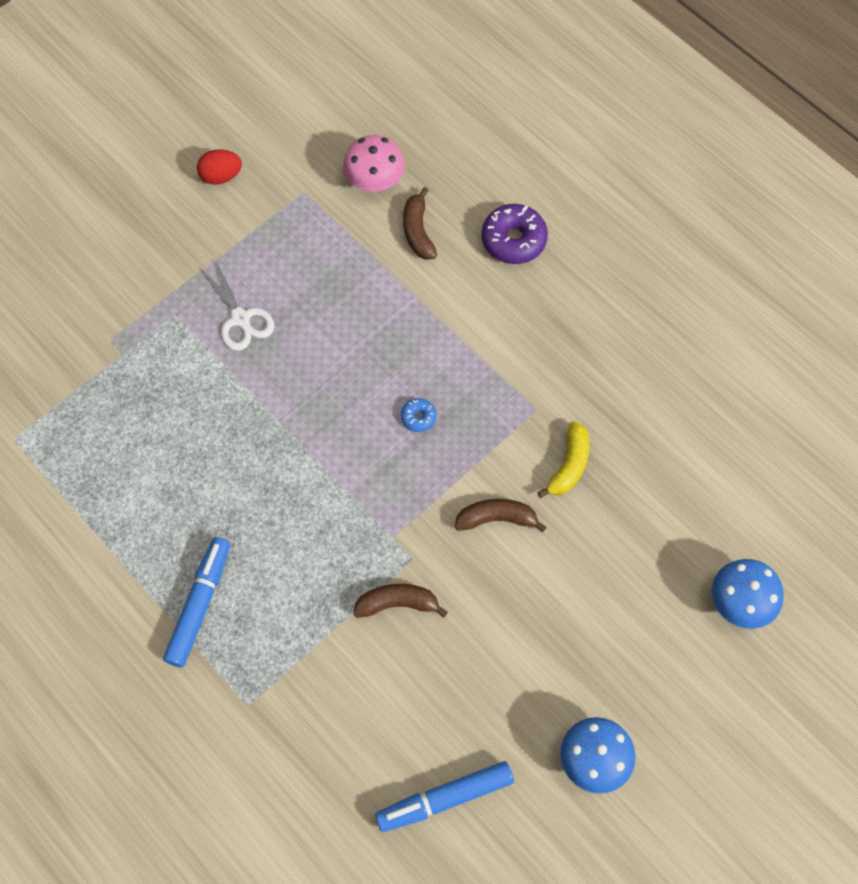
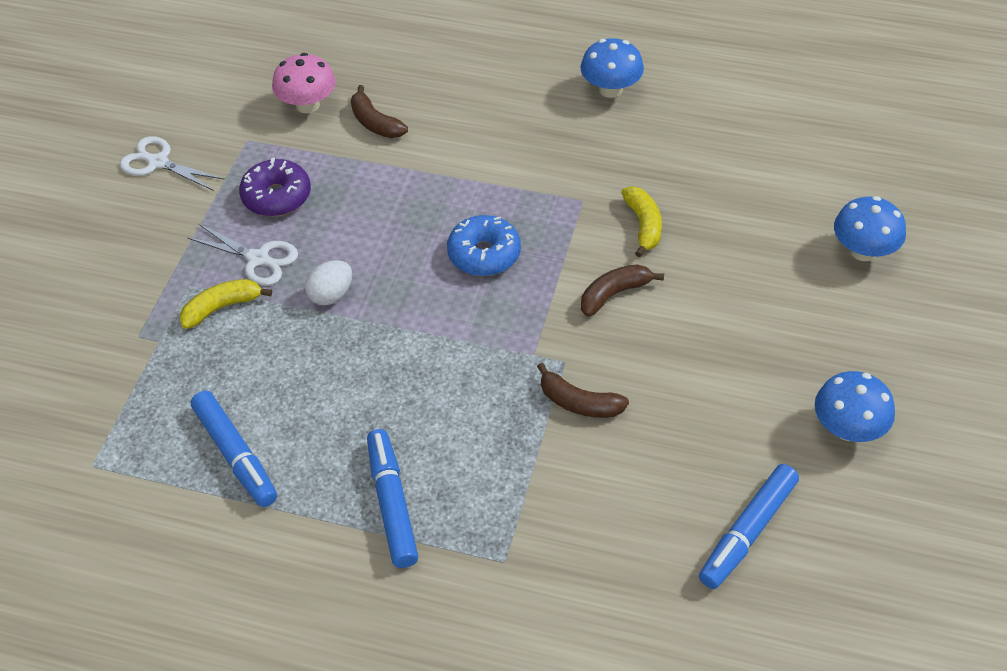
camera: 30 degrees left, 15 degrees down
red egg [197,149,242,184] -> white scissors [120,136,225,191]
brown banana [353,584,448,618] -> brown banana turned 120 degrees counterclockwise [537,363,629,418]
blue donut [401,398,437,432] -> blue donut [447,215,521,276], size x1.95
purple donut [482,204,548,264] -> purple donut moved to [239,157,311,217]
none -> yellow banana [179,279,272,329]
none -> blue marker [191,390,277,507]
none -> white egg [305,260,352,305]
none -> blue mushroom [581,38,644,98]

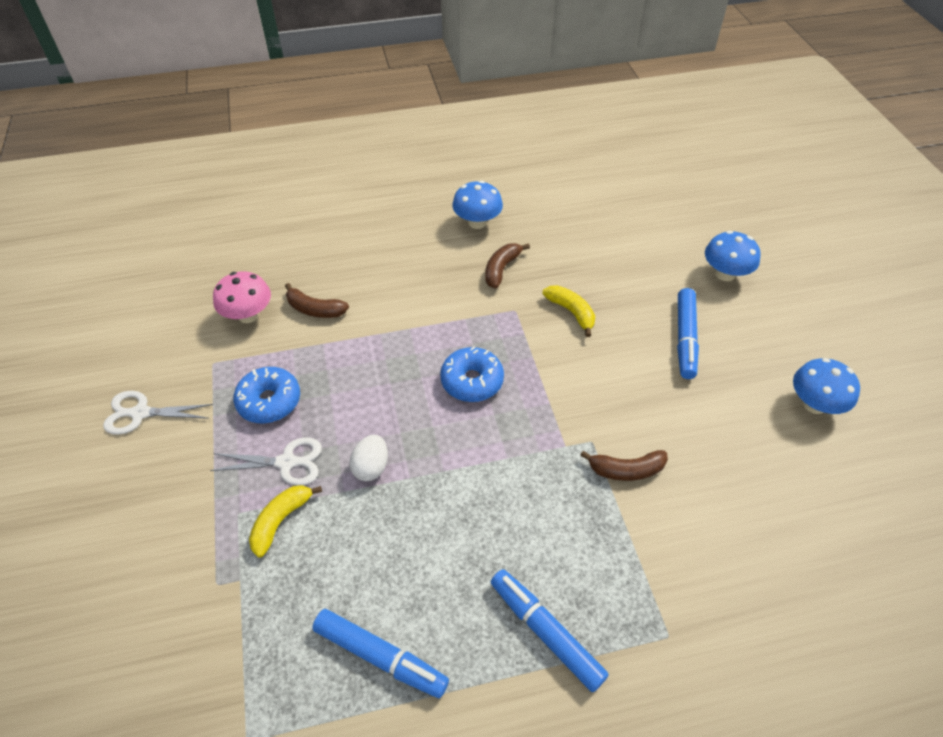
camera: 30 degrees left, 0 degrees up
purple donut [239,157,311,217] -> blue donut [233,367,300,423]
brown banana [581,264,664,316] -> brown banana moved to [485,243,530,288]
blue marker [699,464,799,589] -> blue marker moved to [677,288,699,379]

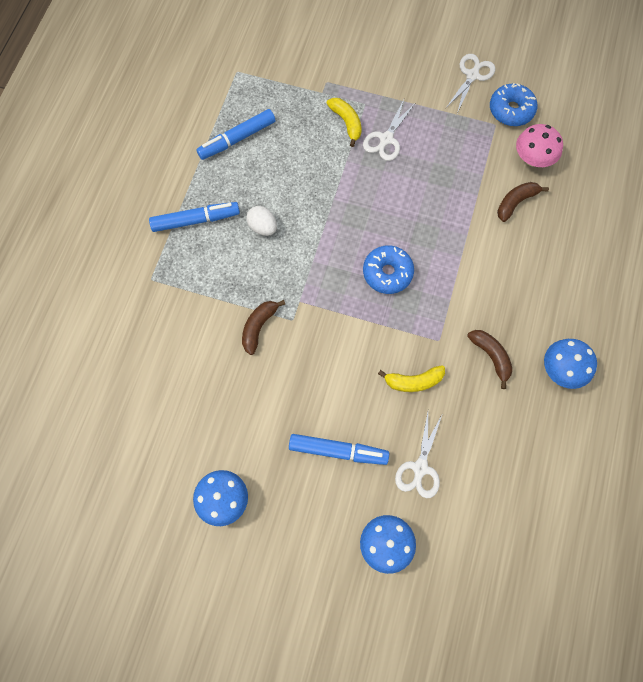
camera: 120 degrees right, 20 degrees up
blue donut [233,367,300,423] -> blue donut moved to [490,83,537,126]
white egg [349,435,388,481] -> white egg moved to [246,206,277,236]
blue marker [677,288,699,379] -> blue marker turned 150 degrees clockwise [289,434,389,465]
none -> white scissors [395,412,443,498]

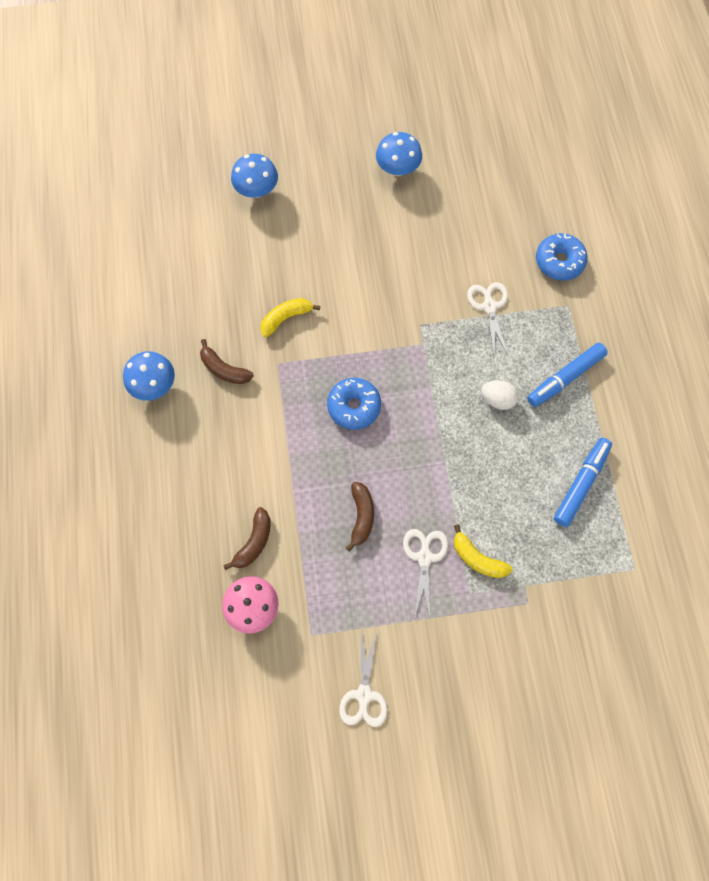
camera: 155 degrees right, 0 degrees up
brown banana [242,300,285,355] -> brown banana moved to [346,482,374,552]
blue marker [289,434,389,465] -> none
white scissors [395,412,443,498] -> white scissors moved to [467,282,508,356]
blue donut [490,83,537,126] -> blue donut moved to [536,233,588,281]

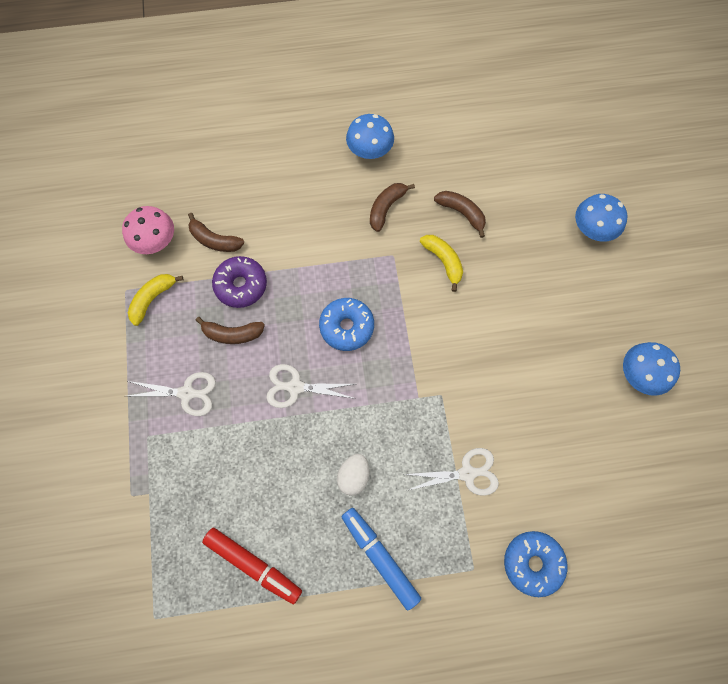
camera: 90 degrees right, 0 degrees up
white scissors [339,630,388,727] -> white scissors moved to [266,364,356,408]
yellow banana [454,525,513,578] -> yellow banana moved to [128,274,184,326]
blue marker [554,438,612,527] -> red marker [202,528,302,604]
none -> purple donut [212,256,267,308]
none -> brown banana [434,191,486,238]

